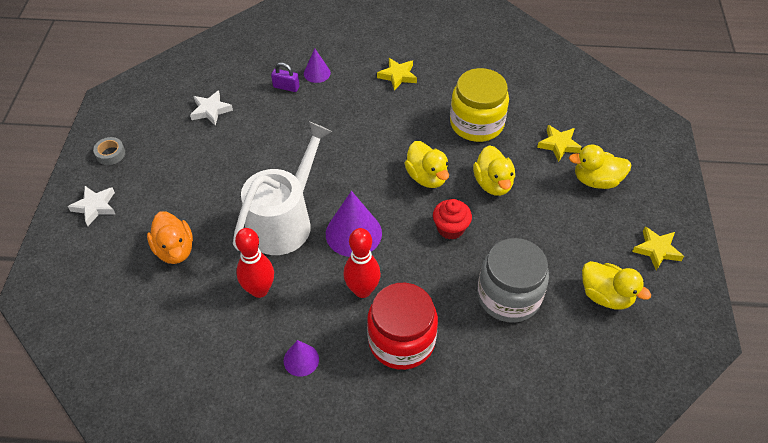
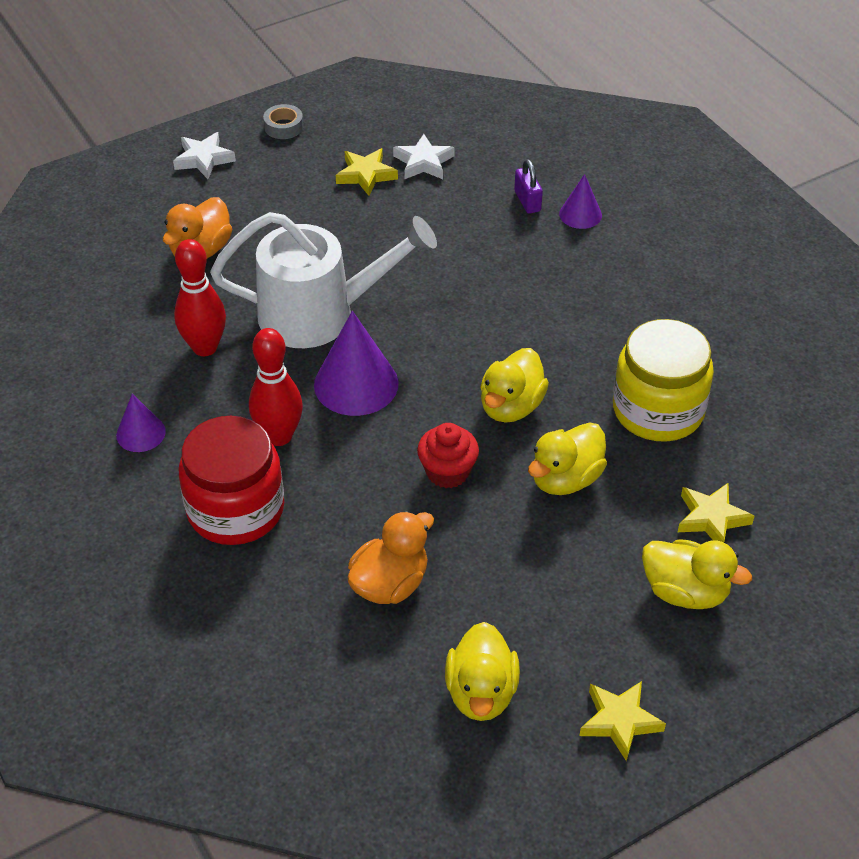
camera: 55 degrees right, 5 degrees down
yellow star [377,58,417,91] -> yellow star moved to [336,148,398,196]
grey jar [477,238,549,323] -> orange duck [348,511,434,604]
yellow duck [569,145,631,189] -> yellow duck turned 150 degrees clockwise [642,539,752,609]

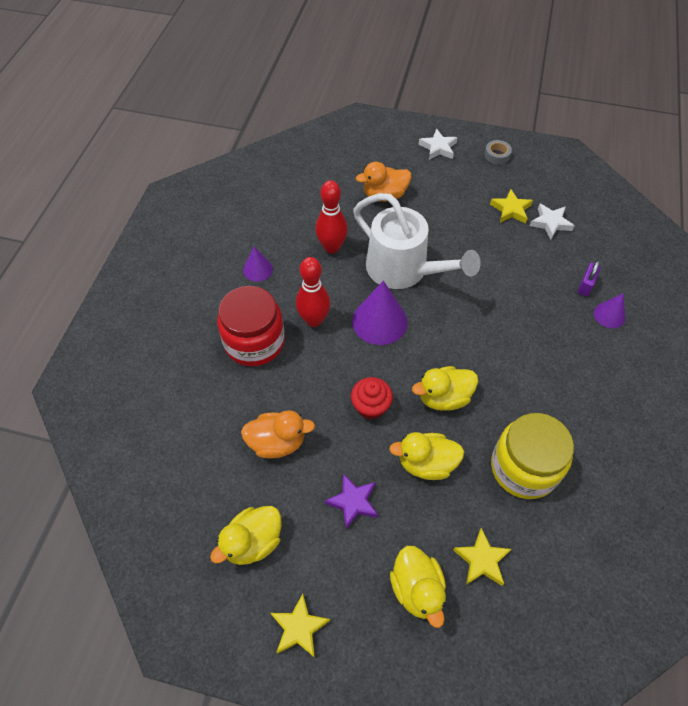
camera: 45 degrees right, 10 degrees up
none -> purple star [325,474,378,529]

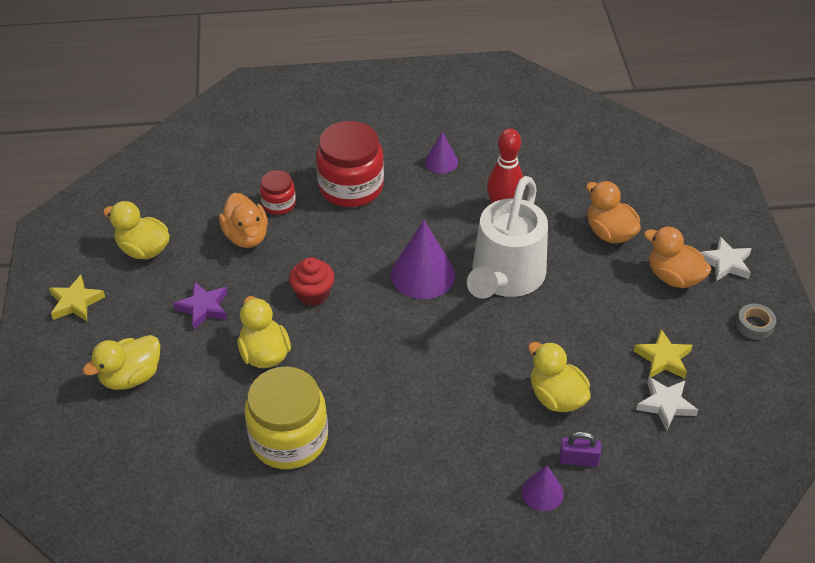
camera: 70 degrees right, 10 degrees down
red bowling pin [296,257,330,327] -> none
yellow duck [412,366,478,411] -> yellow duck moved to [528,342,591,412]
yellow star [453,528,511,586] -> none
none -> red jar [260,170,296,215]
none -> orange duck [644,226,711,288]

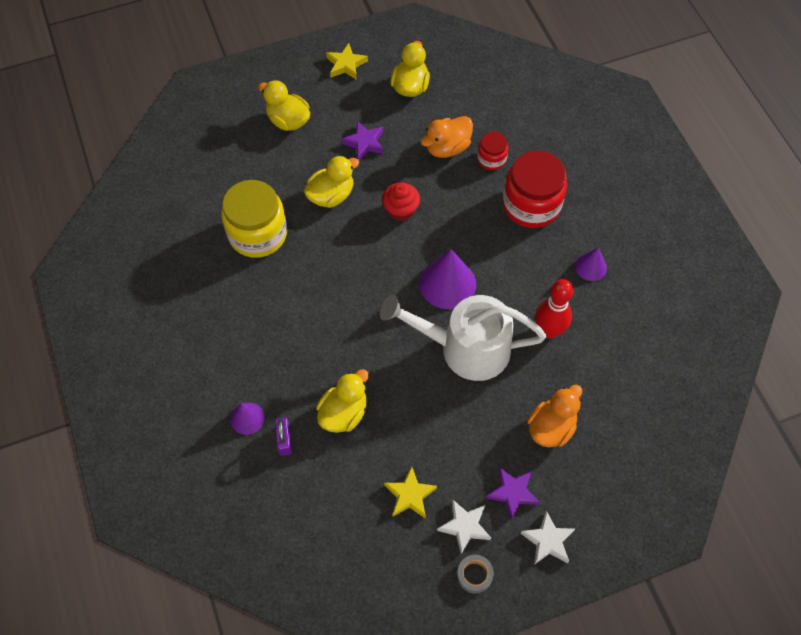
camera: 75 degrees right, 15 degrees up
white star [636,377,698,431] -> white star moved to [437,499,491,554]
orange duck [644,226,711,288] -> purple star [486,467,540,520]

